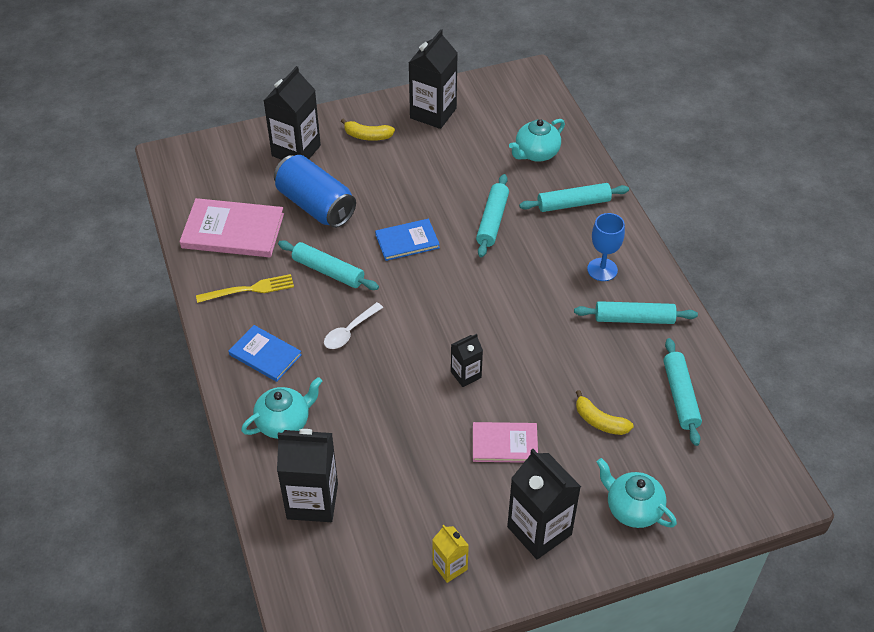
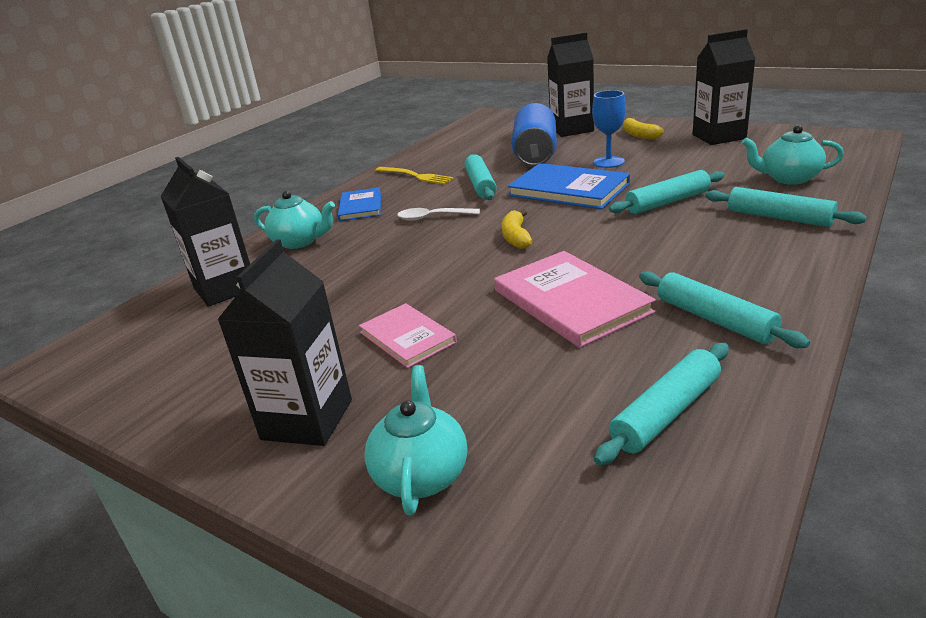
camera: 55 degrees right, 20 degrees down
pink book [180,198,284,257] -> pink book moved to [494,251,656,348]
blue book [375,219,440,261] -> blue book [508,163,630,209], size x1.63
yellow carton [432,525,469,583] -> none
black carton [451,334,483,387] -> none
yellow banana [576,390,634,435] -> yellow banana moved to [502,209,533,249]
blue goblet [587,213,625,281] -> blue goblet moved to [592,90,626,168]

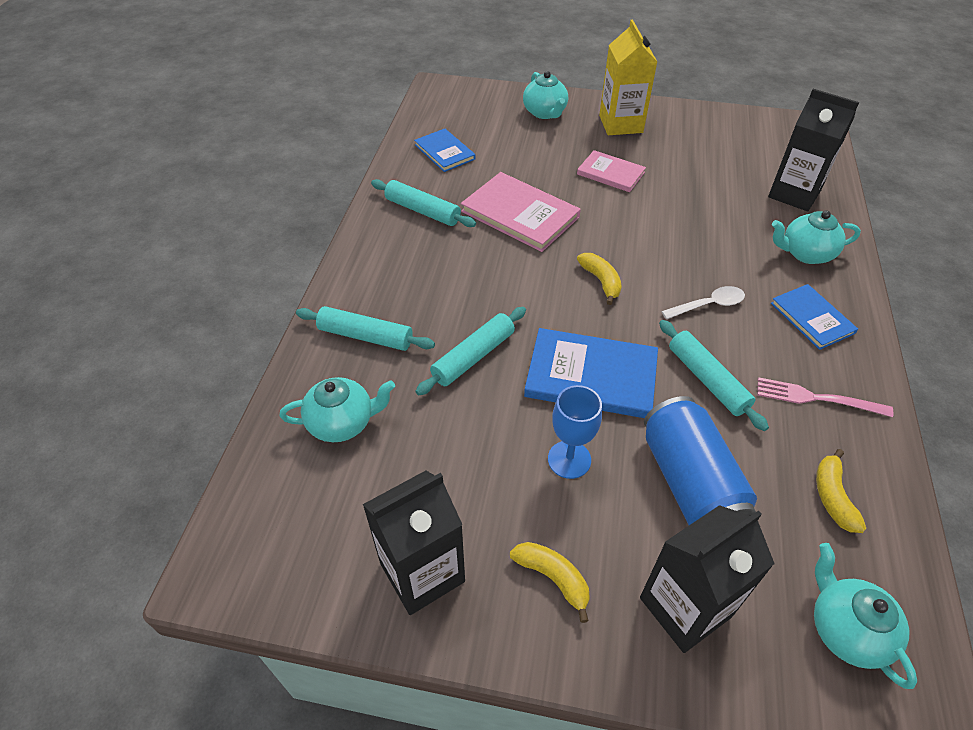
camera: 155 degrees right, 20 degrees up
black carton [217,239,352,446] -> yellow carton [599,20,657,135]
yellow fork [375,167,454,184] -> pink fork [757,377,893,417]
turquoise rolling pin [594,343,729,465] -> blue book [414,129,475,172]
none -> turquoise teapot [814,543,917,689]
none -> yellow banana [816,449,866,533]

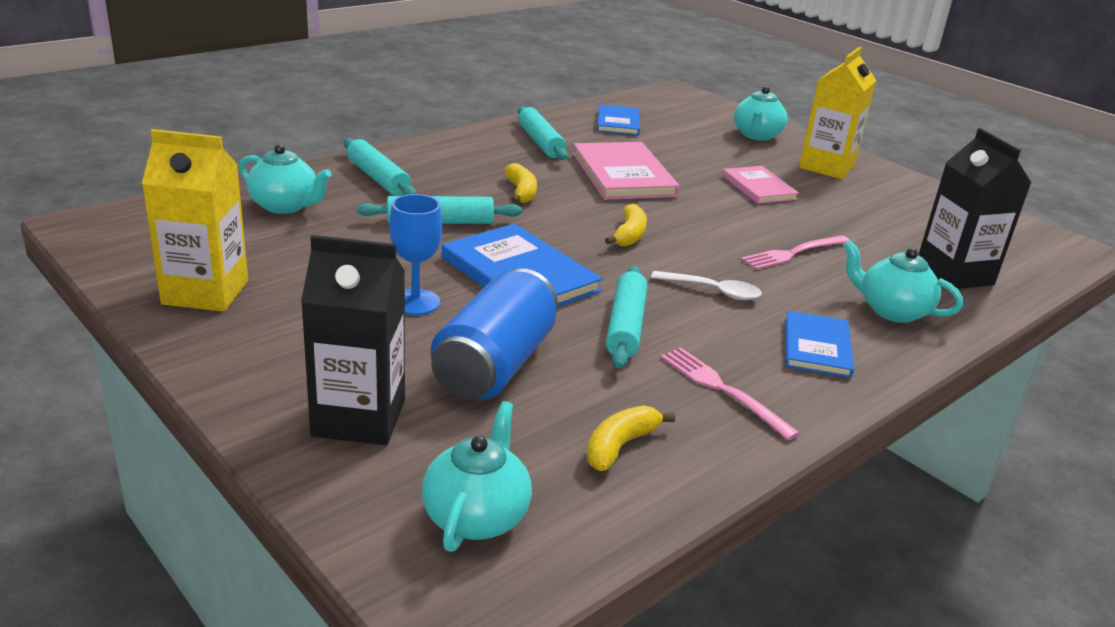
camera: 35 degrees right, 20 degrees down
black carton [363,471,465,615] -> yellow carton [142,129,248,312]
yellow banana [510,542,590,623] -> yellow banana moved to [504,163,537,203]
none -> pink fork [741,235,849,270]

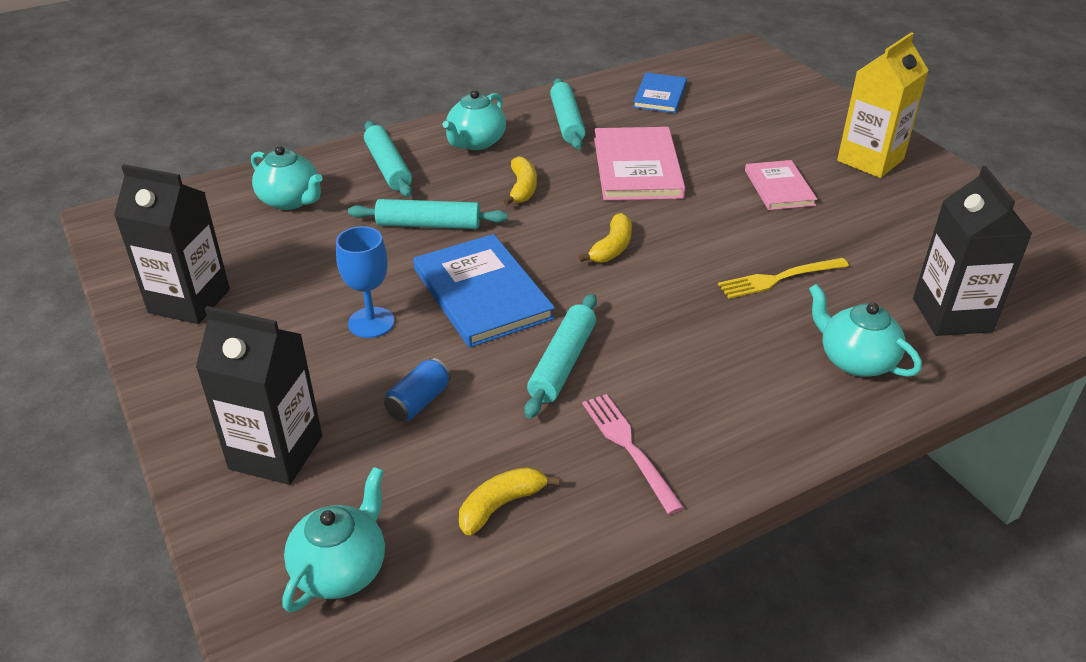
camera: 15 degrees right, 10 degrees up
yellow carton [142,129,248,312] -> black carton [114,164,230,324]
blue can [431,269,558,400] -> blue can [384,358,451,421], size x0.47
white spoon [651,271,762,300] -> none
turquoise teapot [734,86,788,141] -> turquoise teapot moved to [443,90,506,150]
pink fork [741,235,849,270] -> yellow fork [718,258,849,299]
blue book [786,311,854,378] -> none

